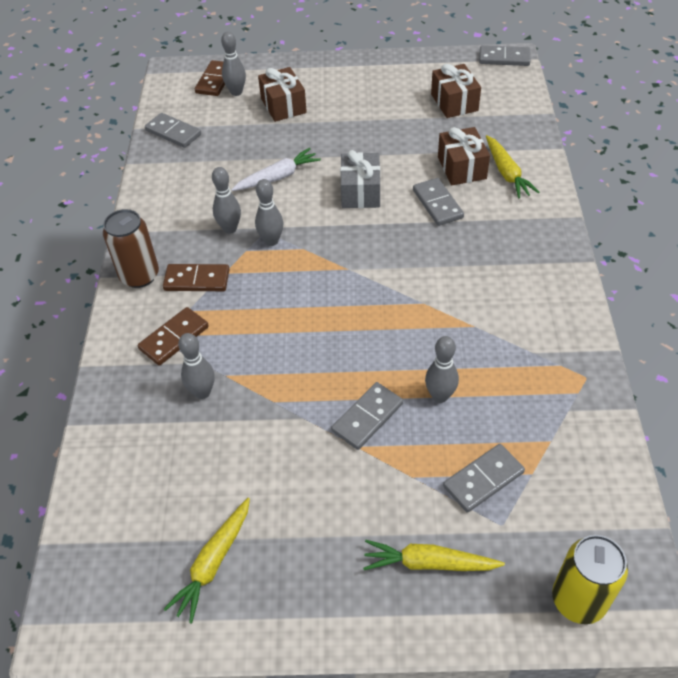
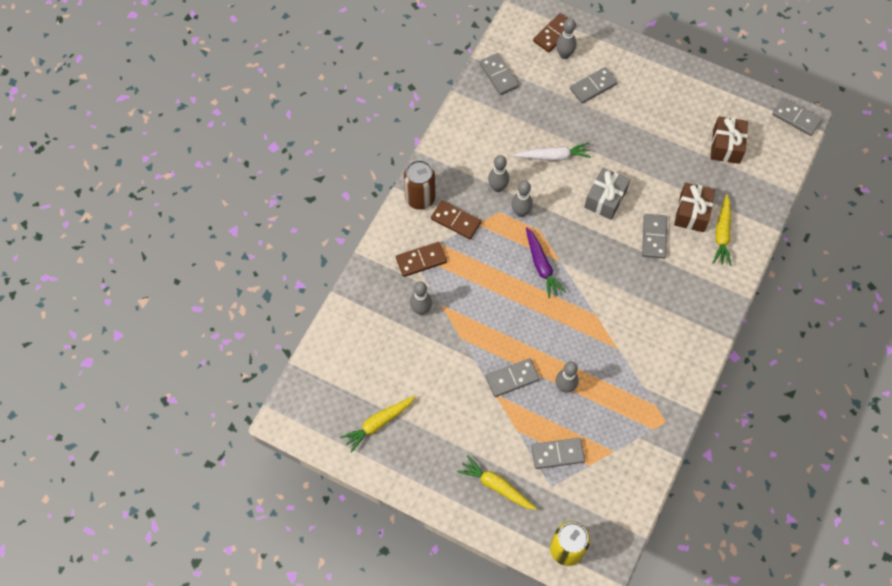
camera: 25 degrees right, 15 degrees up
brown gift [258,67,307,122] -> grey domino [570,67,618,104]
none -> purple carrot [526,227,566,298]

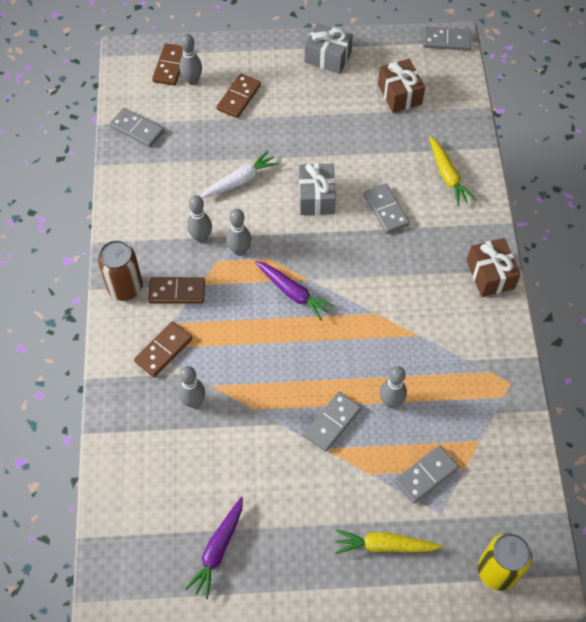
camera: 30 degrees left, 5 degrees down
yellow carrot [340,396,415,452] -> purple carrot [185,497,243,599]
grey domino [570,67,618,104] -> brown domino [217,74,261,118]
brown gift [674,183,715,232] -> brown gift moved to [467,238,521,297]
none -> grey gift [305,23,353,74]

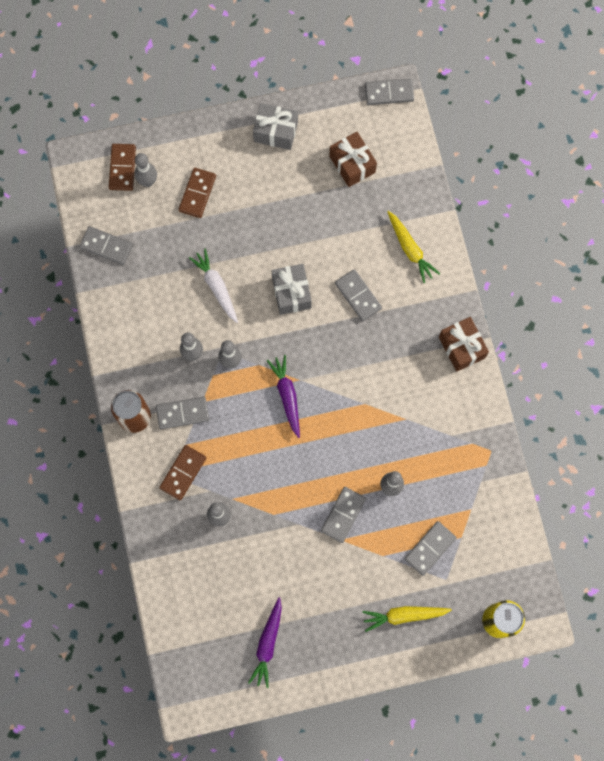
camera: 10 degrees left, 15 degrees up
brown domino [148,277,205,304] -> grey domino [156,397,209,429]
white carrot [200,151,279,198] -> white carrot turned 75 degrees counterclockwise [189,249,238,323]
purple carrot [255,261,334,321] -> purple carrot turned 135 degrees counterclockwise [267,355,300,438]

